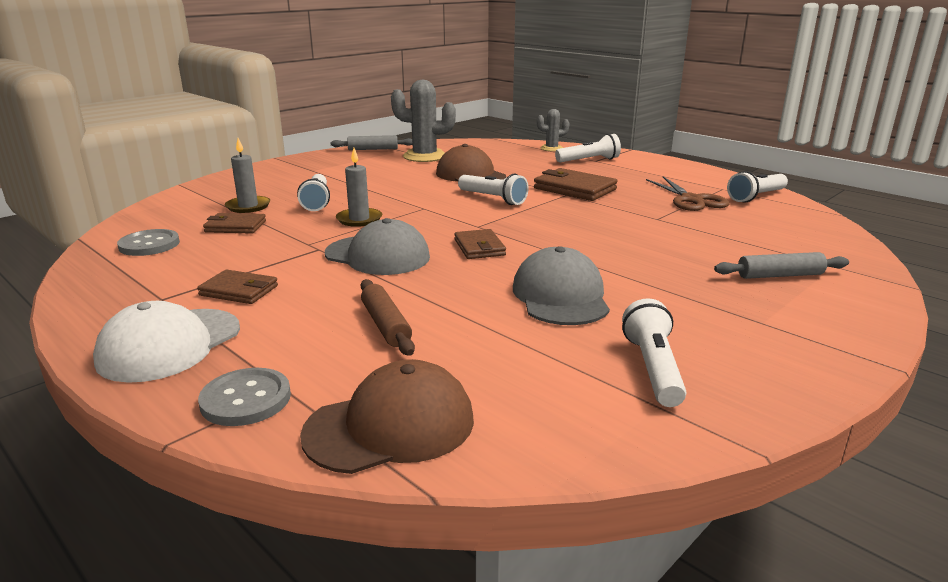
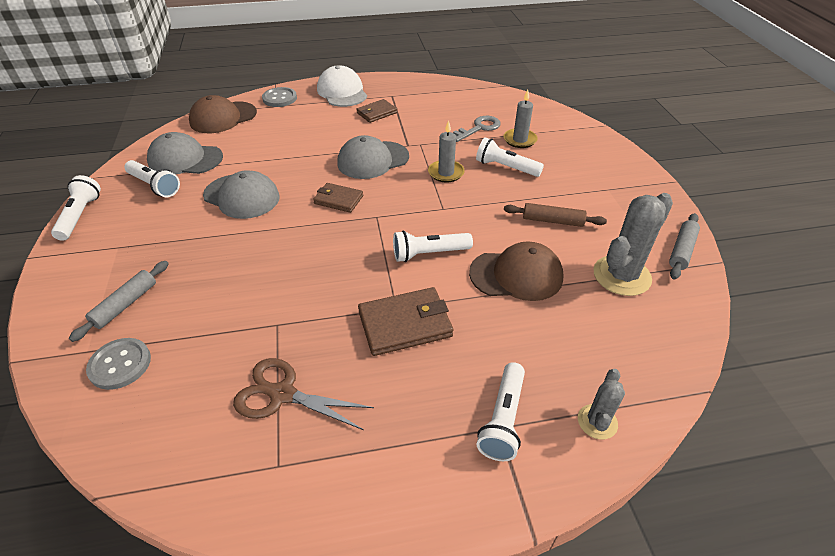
camera: 125 degrees right, 20 degrees up
grey button [117,229,180,256] -> grey button moved to [86,338,151,390]
brown wallet [203,213,266,234] -> grey key [453,116,501,142]
brown cap [300,359,474,474] -> brown cap turned 45 degrees clockwise [189,95,257,133]
brown rolling pin [361,279,415,356] -> brown rolling pin moved to [504,203,607,227]
white flashlight [727,171,788,203] -> white flashlight moved to [51,175,101,241]
none -> grey cap [147,132,223,174]

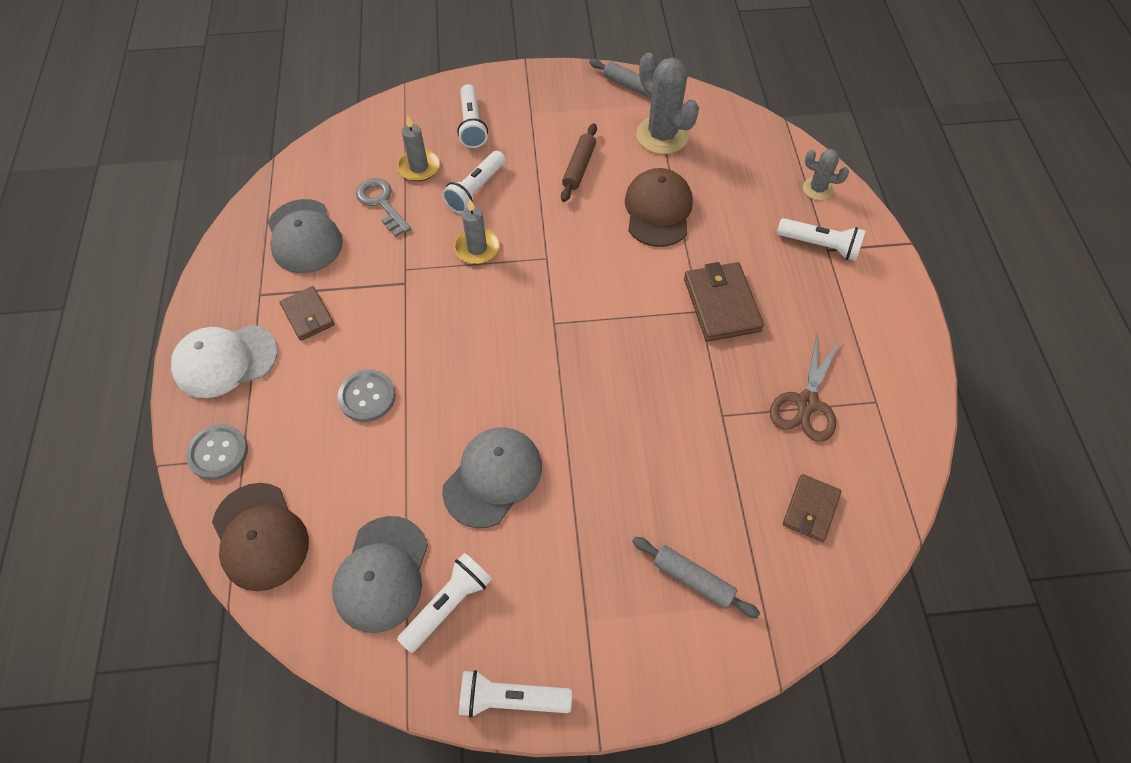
camera: 85 degrees left, 15 degrees up
grey button [86,338,151,390] -> grey button moved to [338,370,396,422]
brown wallet [313,183,363,213] -> brown wallet moved to [783,474,841,542]
grey cap [337,135,409,179] -> grey cap moved to [268,199,343,273]
white flashlight [393,230,473,262] -> white flashlight moved to [457,84,488,148]

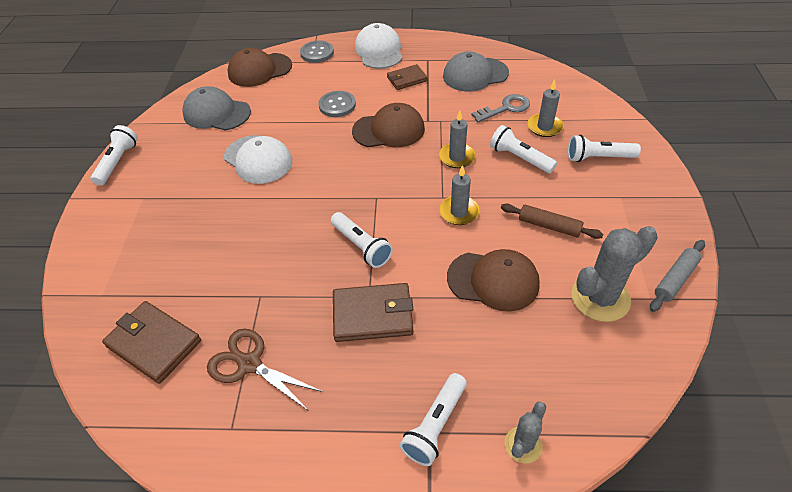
camera: 100 degrees right, 10 degrees down
white flashlight [397,553,492,653] -> white flashlight moved to [331,212,393,268]
grey cap [442,427,542,528] -> white cap [224,135,292,184]
grey rolling pin [632,537,760,618] -> none
brown wallet [783,474,841,542] -> brown wallet [102,301,201,384], size x1.58
none -> brown cap [352,103,425,147]
none -> grey candle [439,165,480,225]

